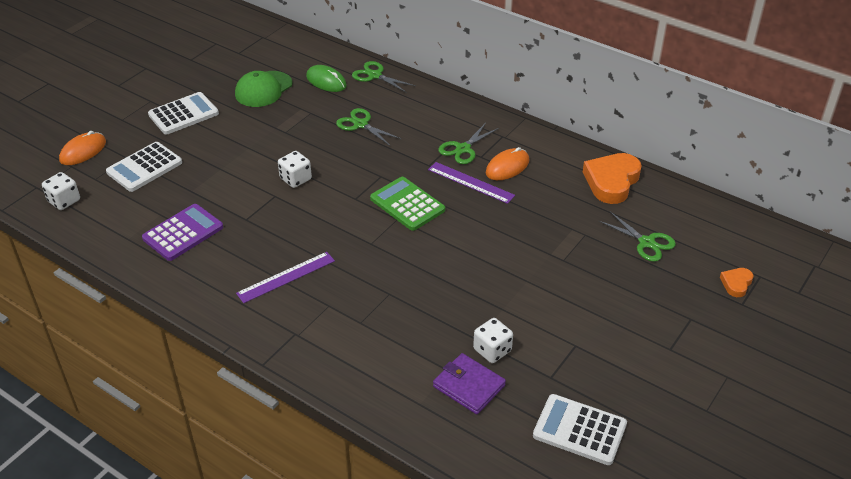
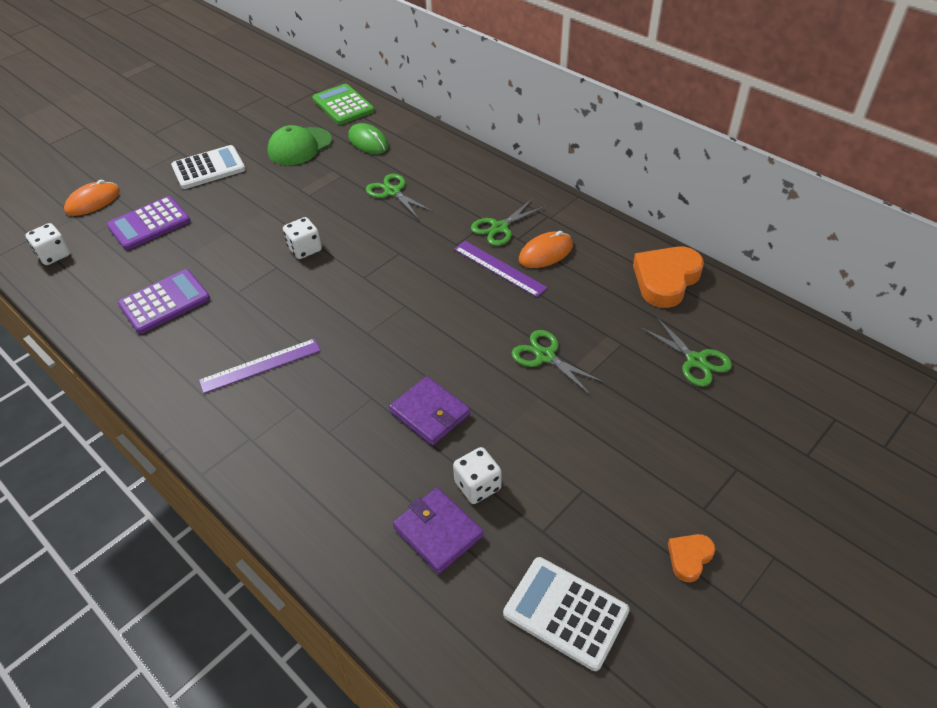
camera: 10 degrees right, 5 degrees up
white calculator [106,142,182,192] -> purple calculator [107,196,191,250]
green scissors [352,61,416,93] -> green scissors moved to [511,330,605,395]
green calculator [370,177,445,231] -> green calculator moved to [312,84,374,125]
orange heart [720,268,754,297] -> orange heart moved to [668,534,715,582]
none -> purple wallet [389,376,470,446]

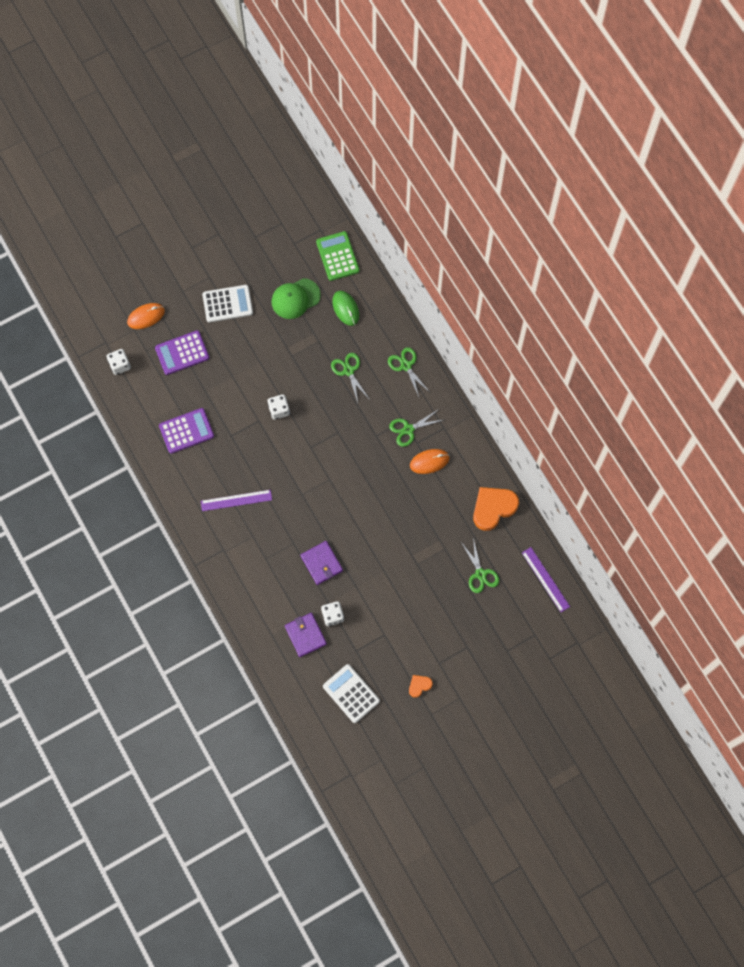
camera: 15 degrees right, 25 degrees up
purple ruler [454,241,548,297] -> purple ruler moved to [522,547,570,612]
green scissors [511,330,605,395] -> green scissors moved to [388,347,430,397]

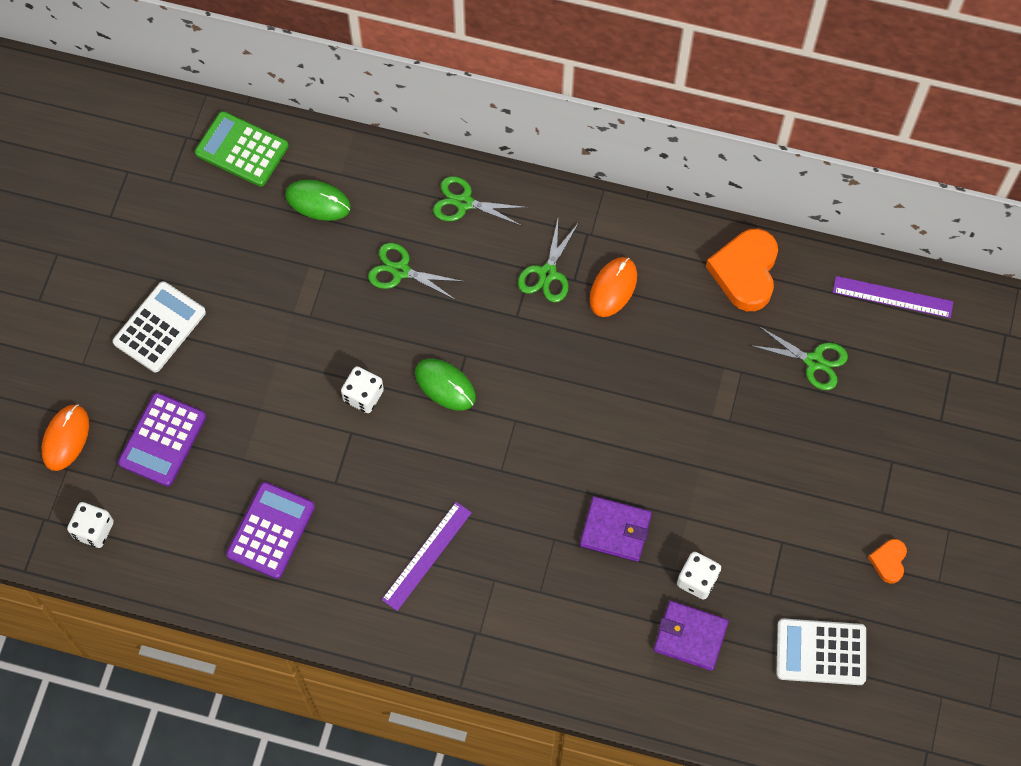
camera: 45 degrees left, 5 degrees down
green cap [271,278,321,319] -> none
none -> green mouse [415,359,476,411]

